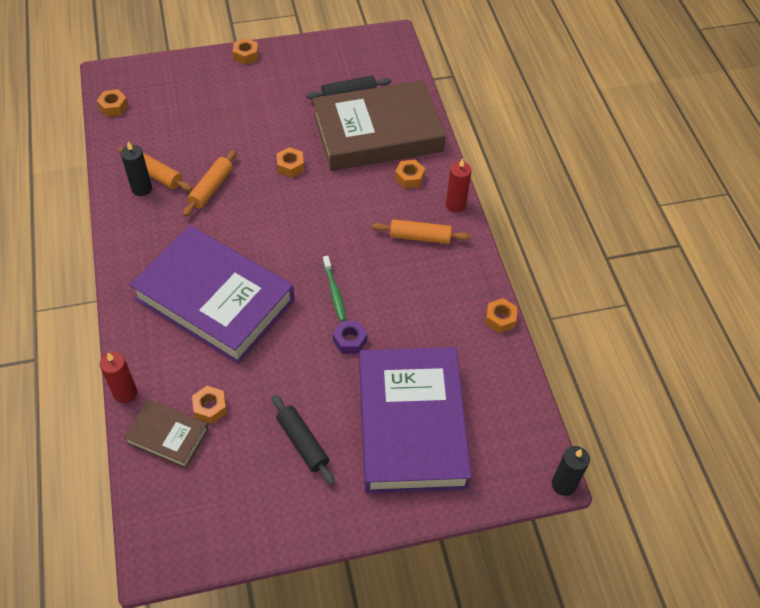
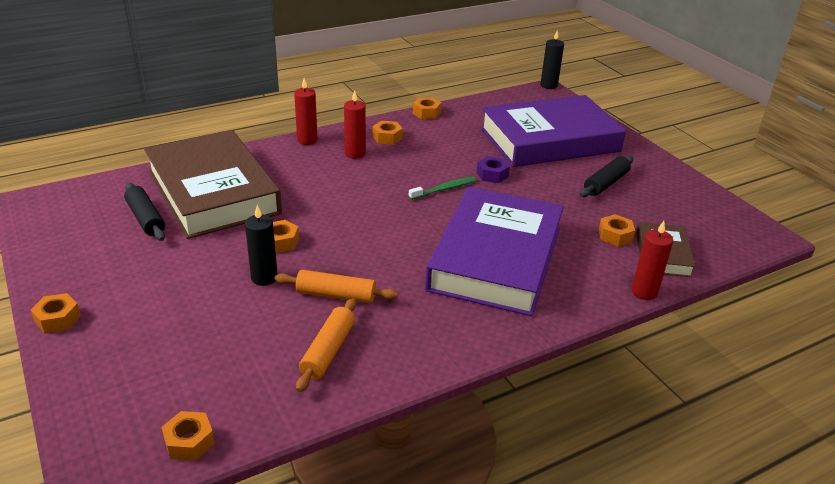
camera: 105 degrees left, 20 degrees down
black candle [121,141,152,196] -> black candle moved to [245,205,278,286]
orange rolling pin [372,219,470,244] -> red candle [344,90,366,159]
orange nut [395,160,425,189] -> orange nut moved to [373,121,403,145]

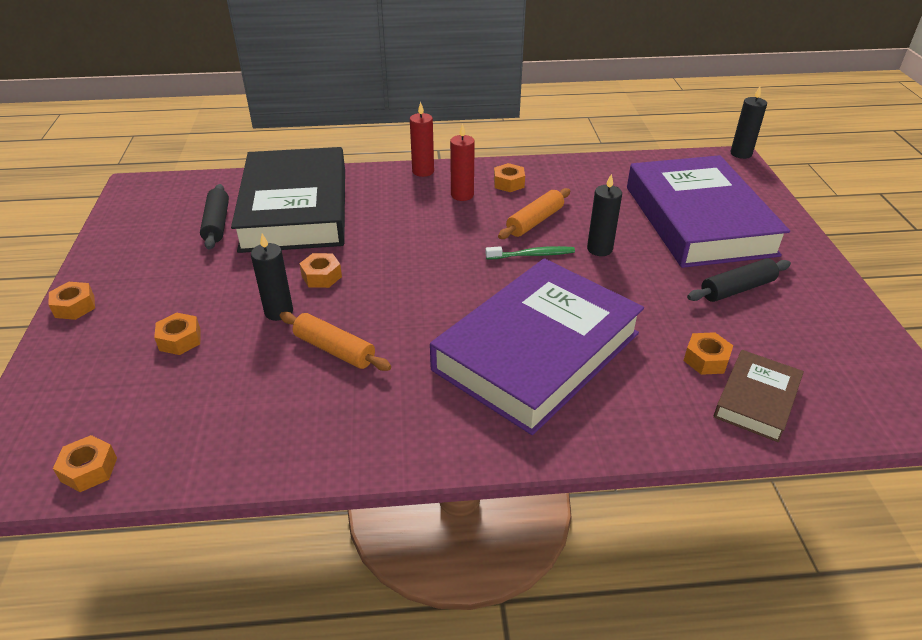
camera: 25 degrees right, 5 degrees up
brown book [144,130,282,239] -> black book [231,147,345,253]
orange rolling pin [296,298,356,392] -> orange rolling pin moved to [498,188,570,239]
orange nut [413,97,441,119] -> orange nut moved to [154,313,201,355]
purple nut [477,156,510,183] -> black candle [587,173,622,256]
purple book [480,95,626,167] -> purple book turned 75 degrees clockwise [627,155,790,268]
red candle [632,221,673,300] -> none

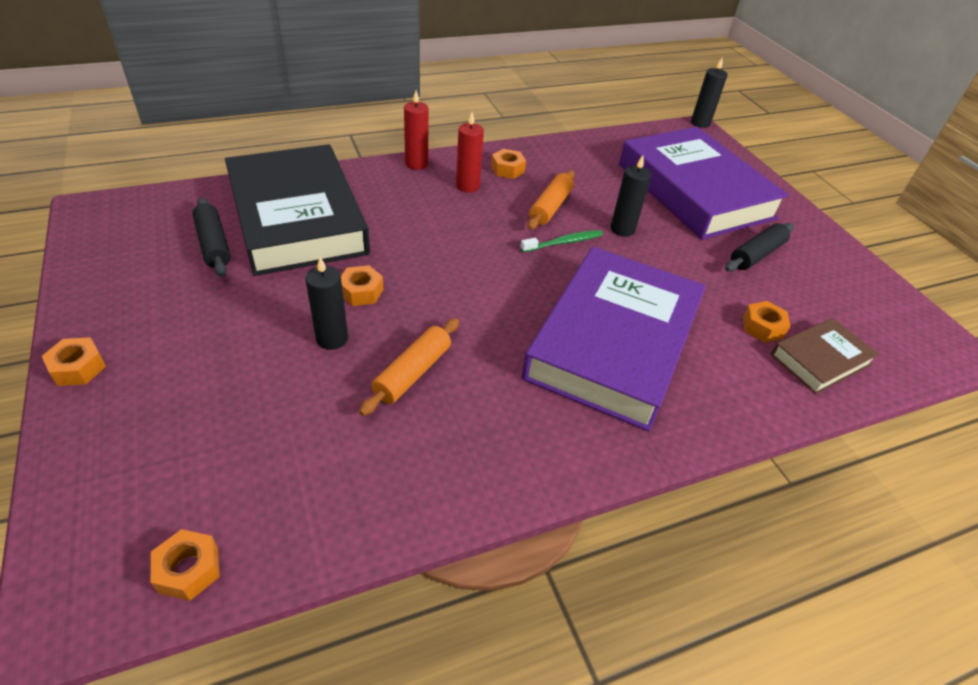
camera: 20 degrees left, 5 degrees up
orange nut [154,313,201,355] -> none
orange rolling pin [280,312,391,371] -> orange rolling pin turned 75 degrees counterclockwise [359,318,459,416]
brown book [714,350,804,442] -> brown book turned 45 degrees clockwise [771,318,879,394]

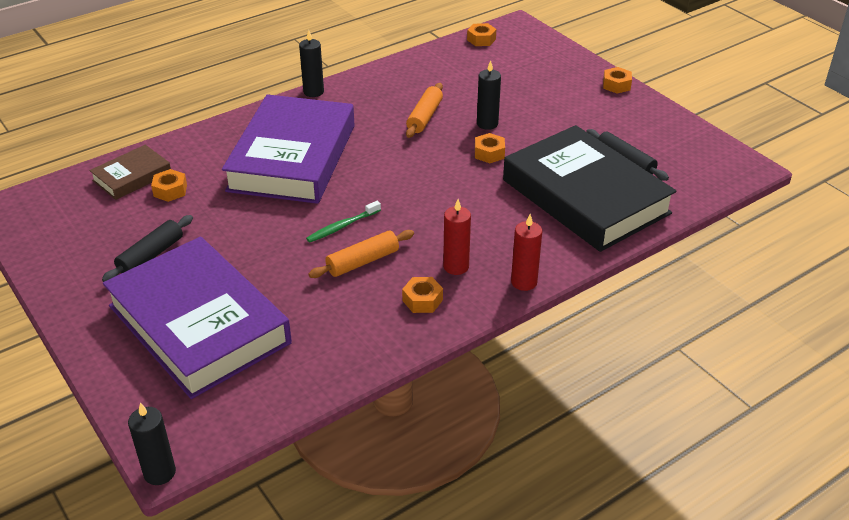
camera: 170 degrees right, 5 degrees down
orange rolling pin [527,170,575,230] -> orange rolling pin turned 45 degrees clockwise [308,230,414,278]
black candle [611,155,651,237] -> black candle moved to [299,30,324,97]

